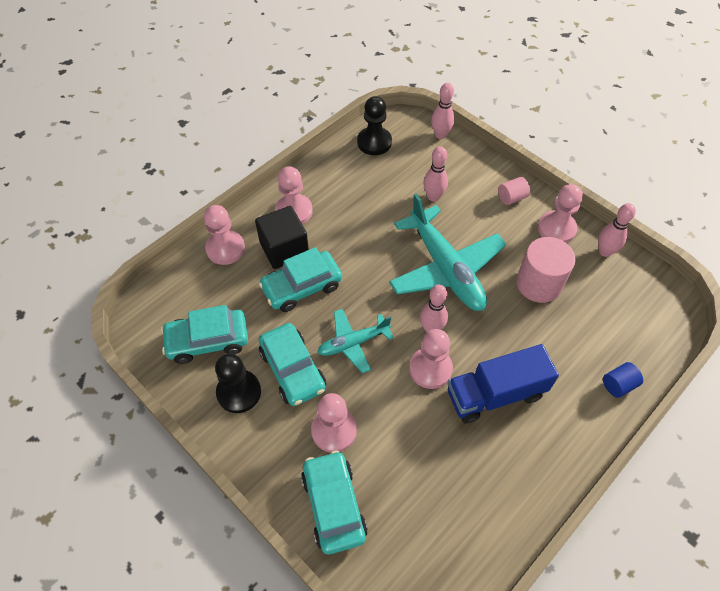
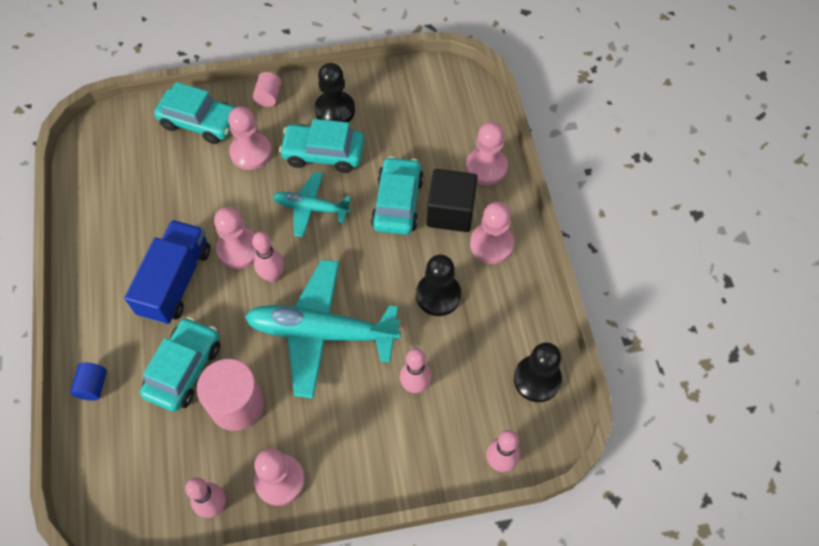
camera: 125 degrees right, 5 degrees up
turquoise car [161,305,248,364] -> turquoise car moved to [140,317,220,412]
turquoise plane [317,309,394,373] -> turquoise plane turned 90 degrees counterclockwise [273,172,351,237]
pink cylinder [498,177,530,205] -> pink cylinder moved to [253,72,282,107]
none -> black pawn [416,255,461,316]

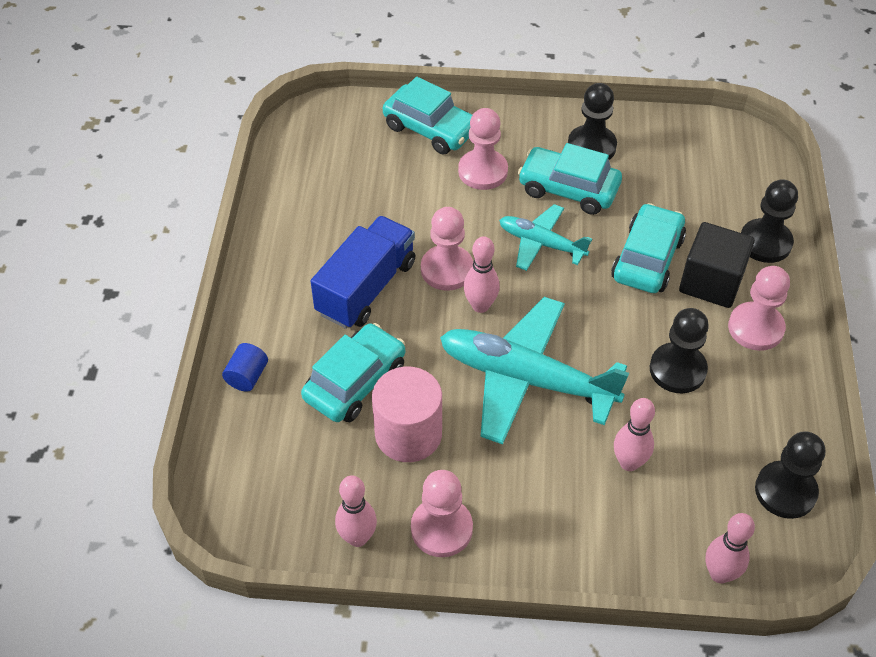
camera: 15 degrees right, 10 degrees down
pink cylinder [253,72,282,107] -> none
pink pawn [466,122,508,185] -> black pawn [741,179,798,263]

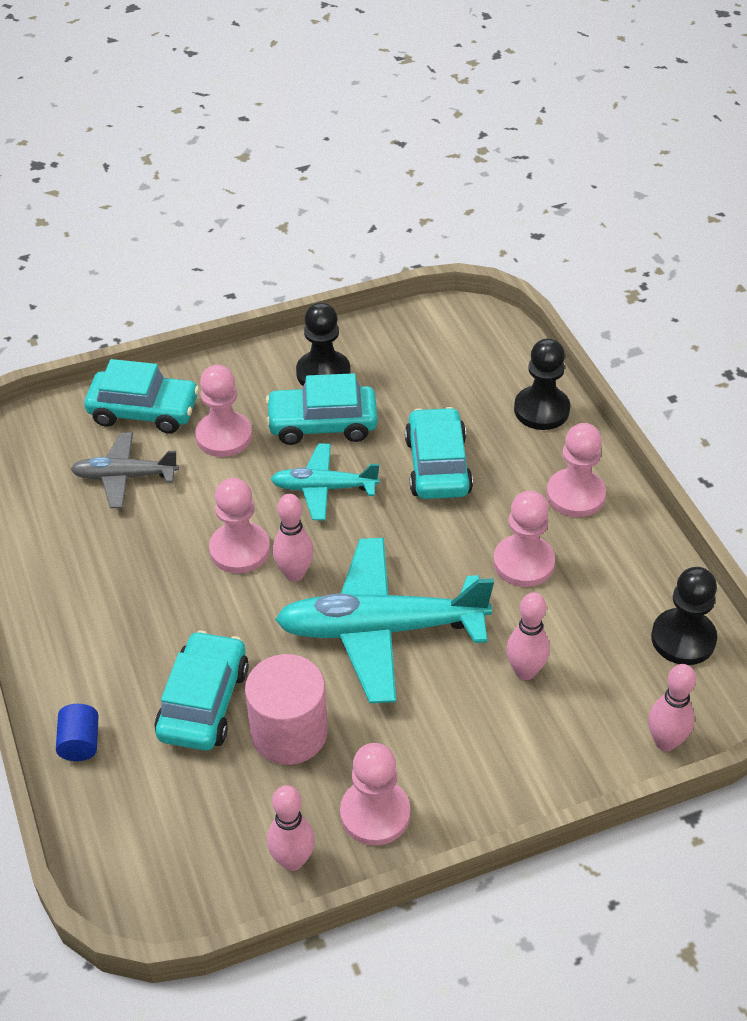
camera: 25 degrees left, 5 degrees down
blue truck [311,216,416,329] -> none
black pawn [650,308,709,393] -> pink pawn [493,491,555,587]
black cube [679,222,755,308] -> none
none -> grey plane [71,433,179,508]

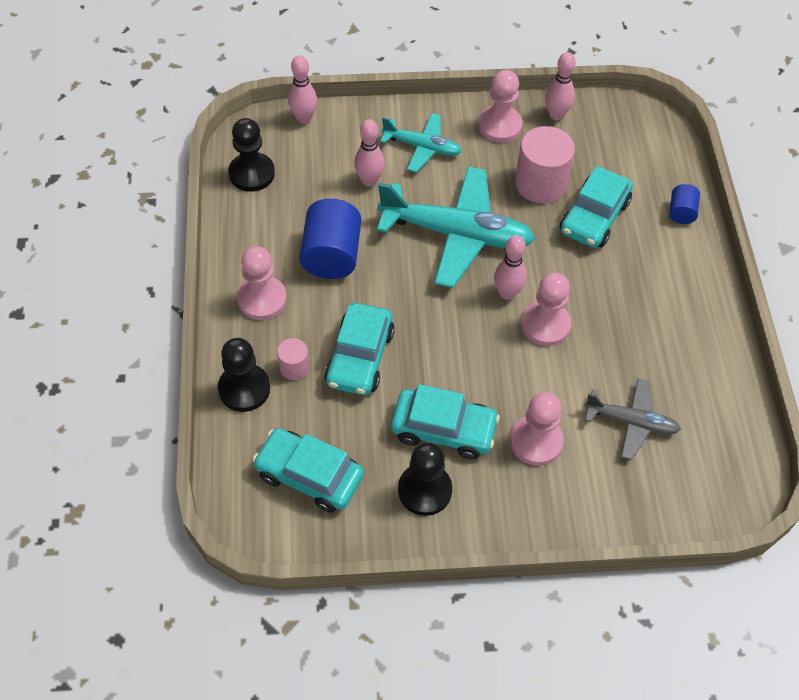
camera: 165 degrees left, 10 degrees up
turquoise car [84,359,199,433] -> turquoise car moved to [253,428,364,513]
turquoise plane [271,444,380,520] -> turquoise plane moved to [380,113,462,172]
pink pawn [493,491,555,587] -> blue cylinder [300,199,361,279]
none -> pink cylinder [277,338,309,380]

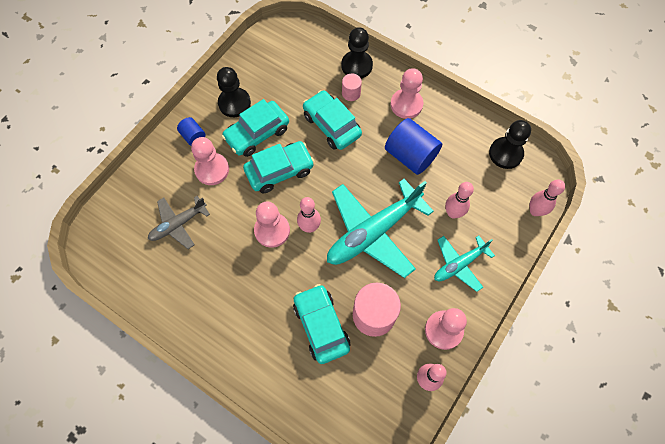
camera: 130 degrees right, 10 degrees up
turquoise car [253,428,364,513] -> turquoise car moved to [243,141,314,193]
blue cylinder [669,184,700,224] -> blue cylinder moved to [177,117,205,146]

